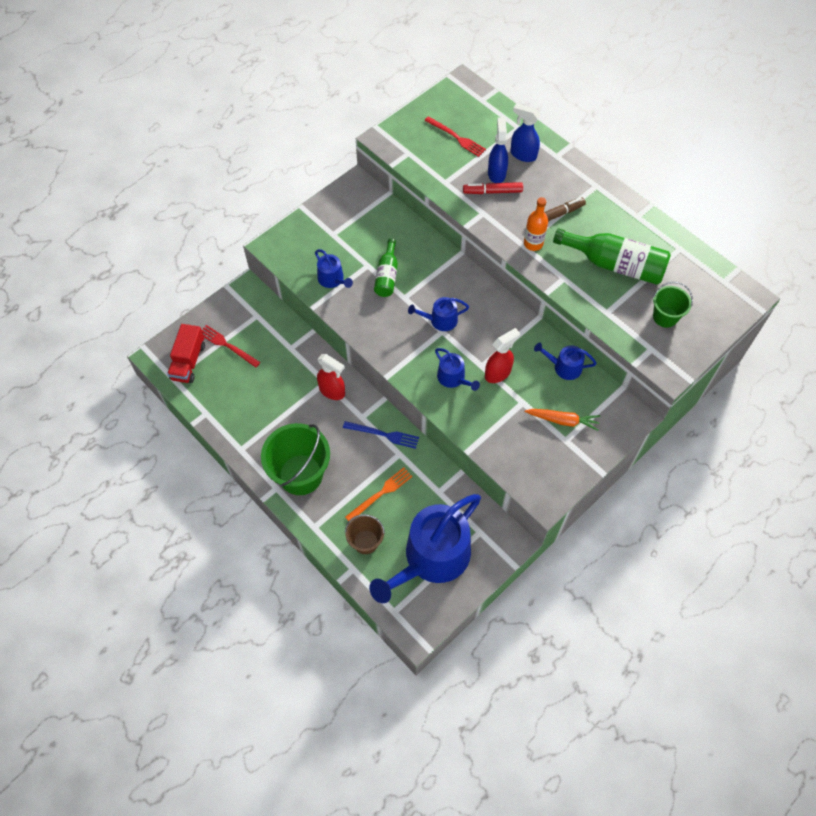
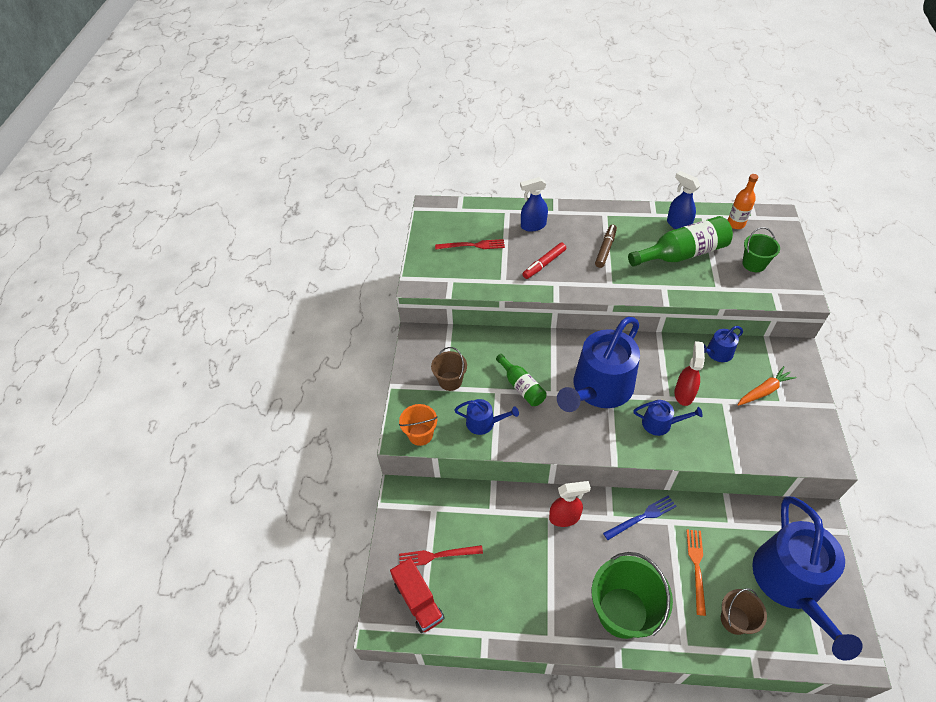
camera: 40 degrees left, 10 degrees down
blue watering can [408,297,469,331] -> blue watering can [557,317,640,412], size x2.24
blue spray bottle [488,118,508,183] -> blue spray bottle moved to [667,171,701,229]
orange bottle [524,197,548,251] -> orange bottle moved to [727,174,758,229]
none -> orange bucket [399,404,438,446]
none -> brown bucket [431,347,467,391]

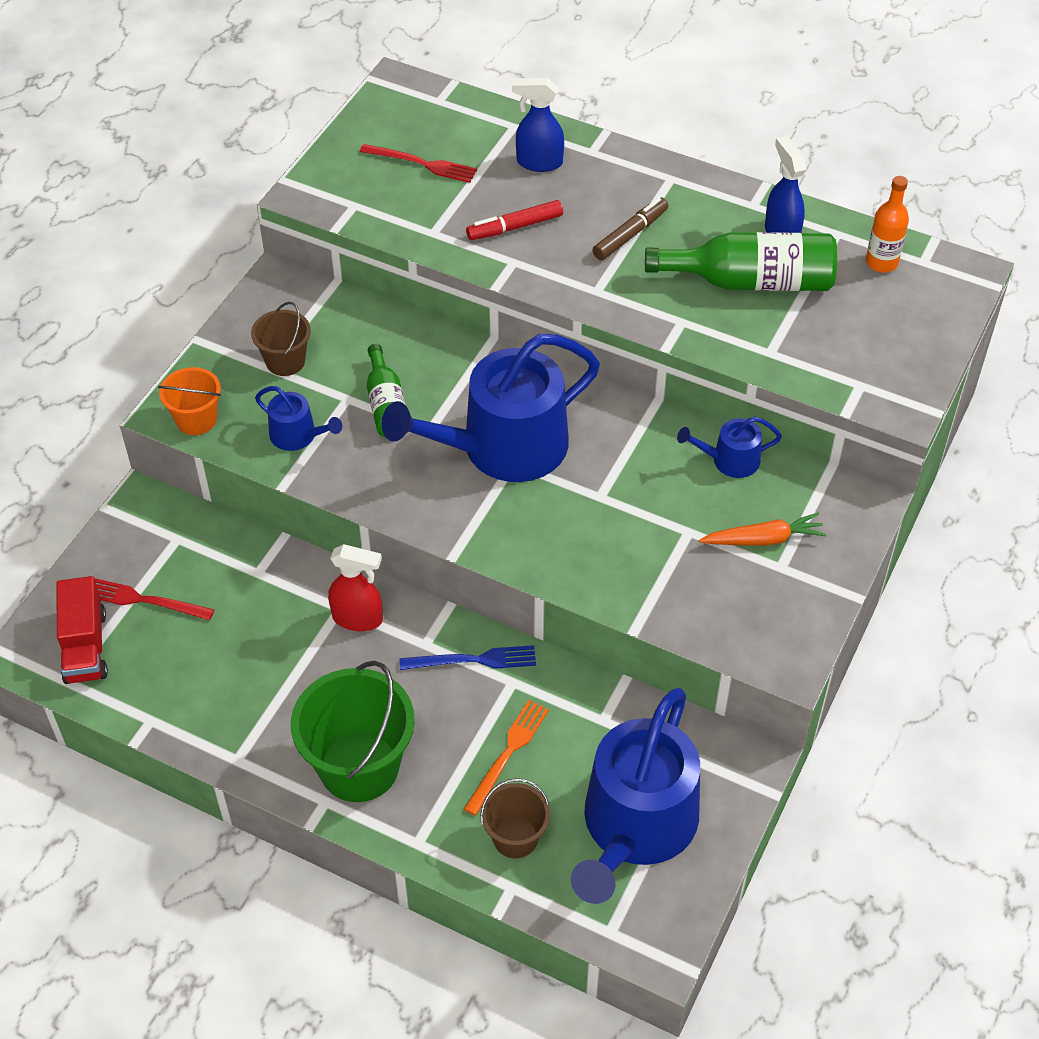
camera: 20 degrees right, 0 degrees up
blue watering can [633,400,703,436] -> none
red spray bottle [675,341,705,406] -> none
green bucket [742,227,780,272] -> none

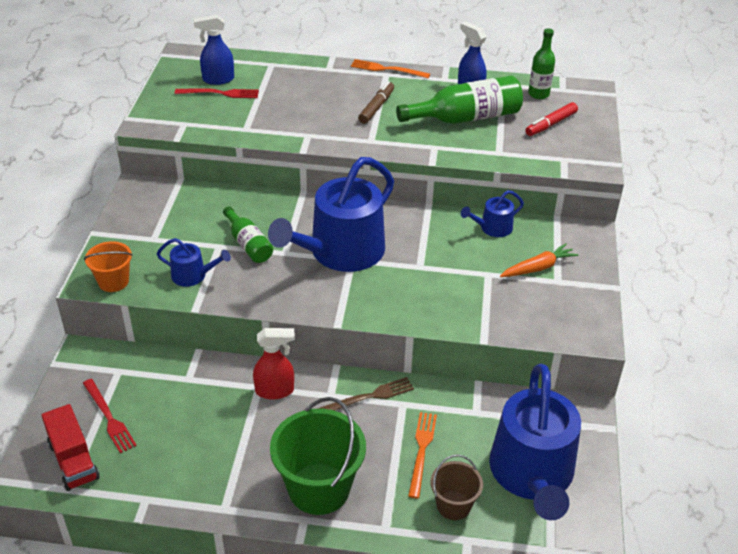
camera: 20 degrees left, 10 degrees down
red fork [94,578,214,621] -> red fork turned 120 degrees counterclockwise [83,379,137,453]
brown bucket [251,302,311,376] -> none
blue fork [399,645,536,670] -> brown fork [317,377,414,411]
red marker [466,200,563,240] -> red marker moved to [525,102,578,136]
blue spray bottle [512,78,564,172] -> blue spray bottle moved to [193,14,234,85]
orange bottle [866,176,909,273] -> green bottle [528,28,555,99]
none -> orange fork [351,59,430,78]

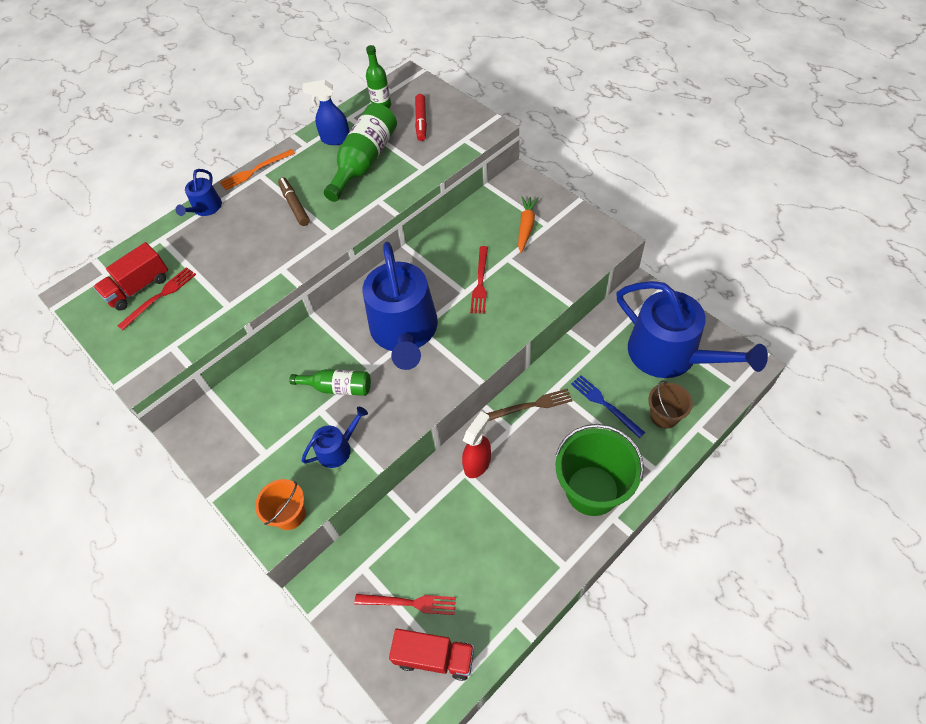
camera: 45 degrees left, 15 degrees up
blue spray bottle [193,14,234,85] -> red truck [93,242,168,311]
brown fork [317,377,414,411] -> brown fork turned 60 degrees clockwise [486,388,573,421]
orange fork [408,412,437,499] -> blue fork [571,375,645,438]
blue watering can [461,190,524,237] -> blue watering can moved to [175,169,222,216]
none -> red fork [470,246,488,314]

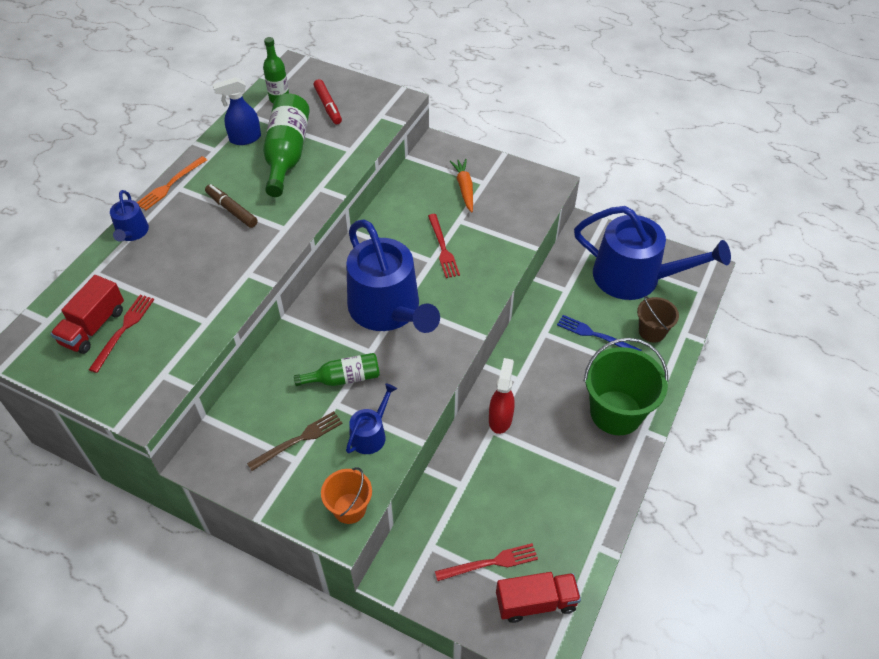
camera: 25 degrees left, 5 degrees down
brown fork [486,388,573,421] -> brown fork moved to [247,411,343,471]

